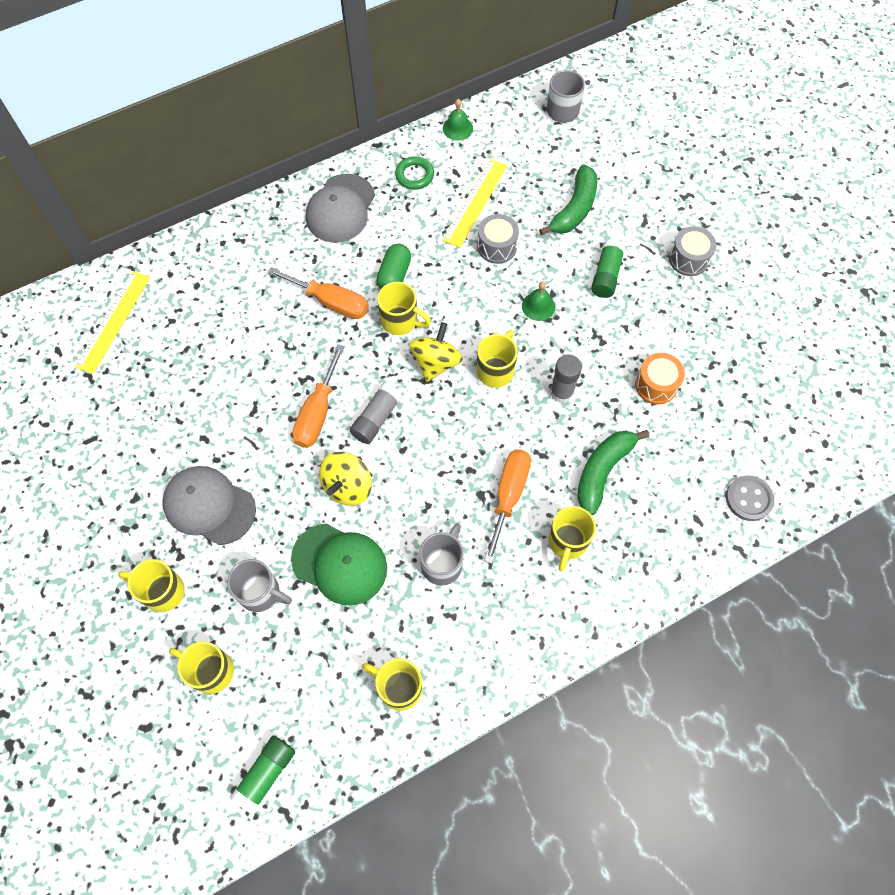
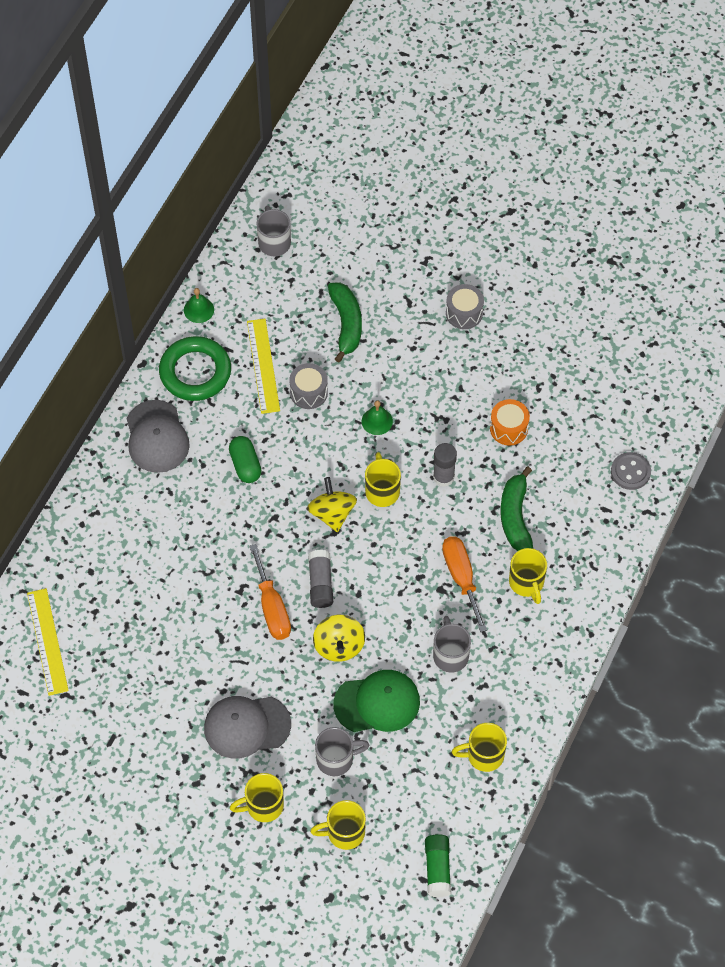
camera: 35 degrees left, 5 degrees down
orange screwdriver [268,267,368,319] -> none
yellow mug [377,282,431,335] -> none
green ring [395,156,434,190] -> green ring [159,336,231,401], size x1.88
green glue stick [591,239,625,298] -> none

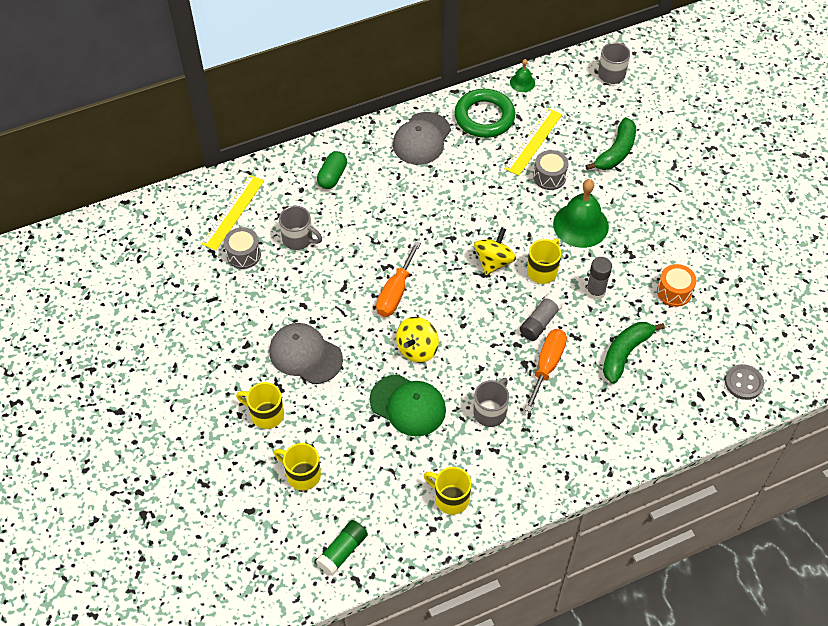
camera: 40 degrees right, 5 degrees down
green capsule [229,436,262,483] -> green capsule moved to [317,151,347,189]
grey glue stick [308,550,333,608] -> grey glue stick moved to [520,293,563,341]
grey mug [315,727,369,776] -> grey mug moved to [279,206,322,250]
green bell [362,400,393,435] -> green bell [553,179,609,248], size x2.01
grey drum [446,284,484,329] -> grey drum moved to [224,227,261,269]
yellow mug [509,548,547,604] -> none

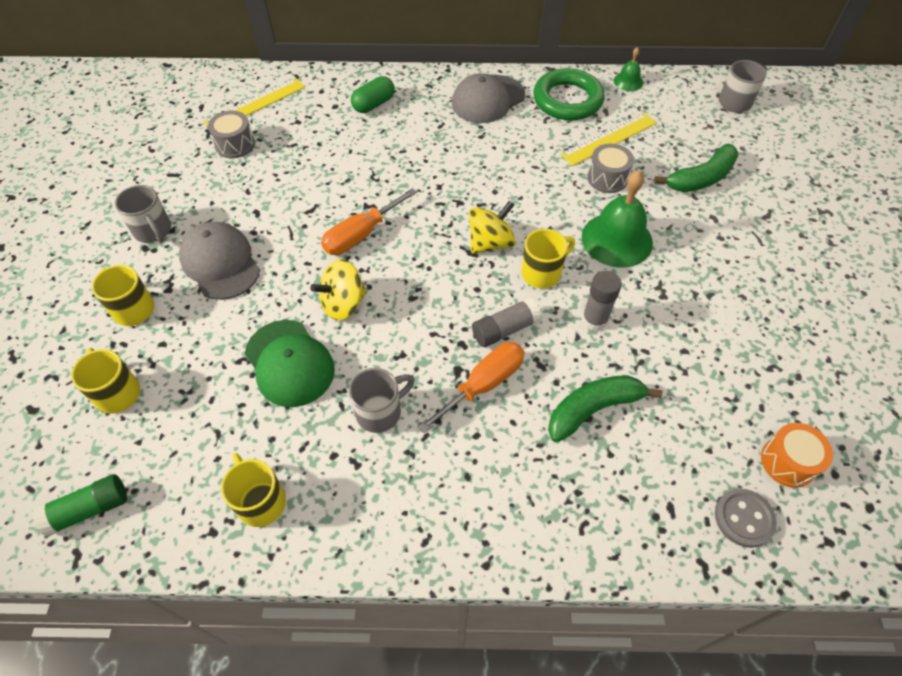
camera: 25 degrees right, 0 degrees up
grey mug [279,206,322,250] -> grey mug moved to [115,185,171,243]
orange drum [657,264,697,307] -> orange drum moved to [761,423,833,488]

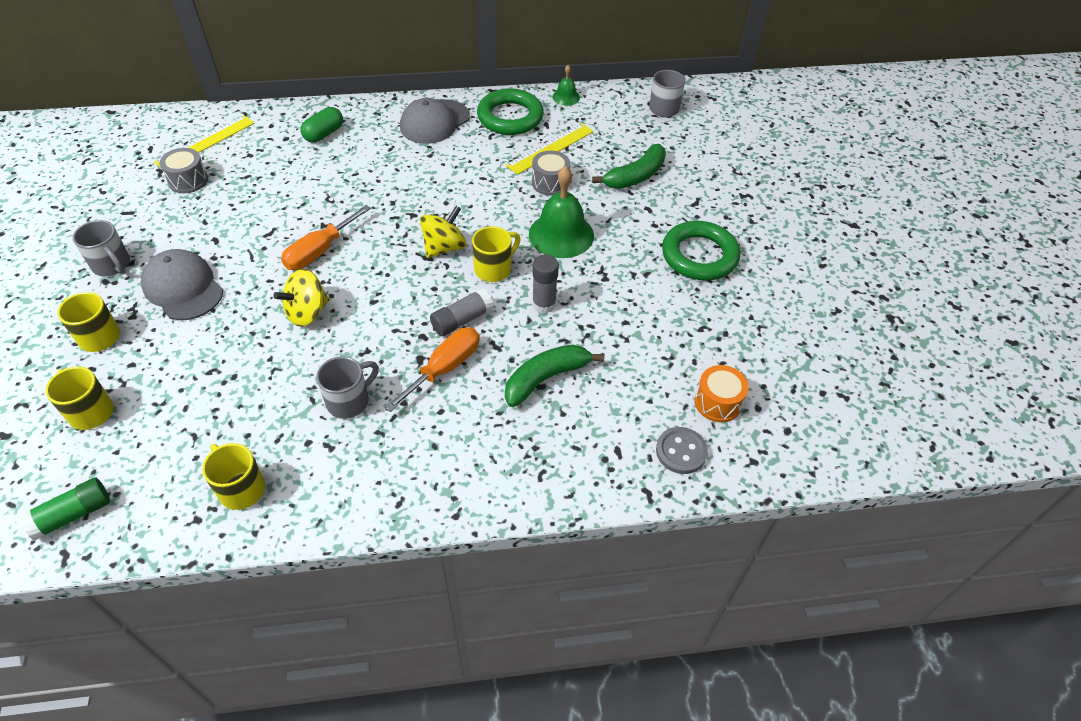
camera: 10 degrees left, 5 degrees down
green cap [245,320,335,407] -> none
none -> green ring [662,221,740,281]

